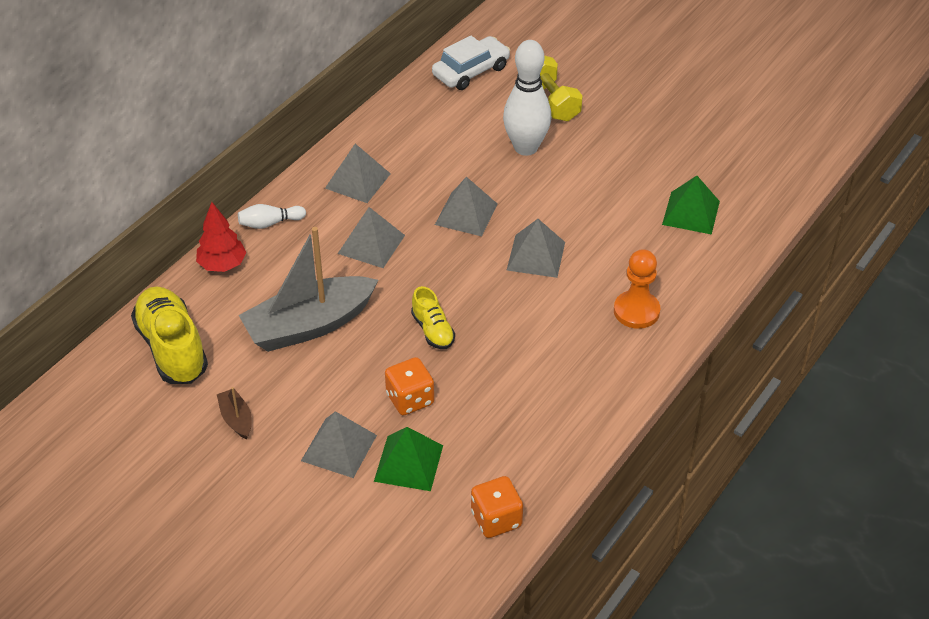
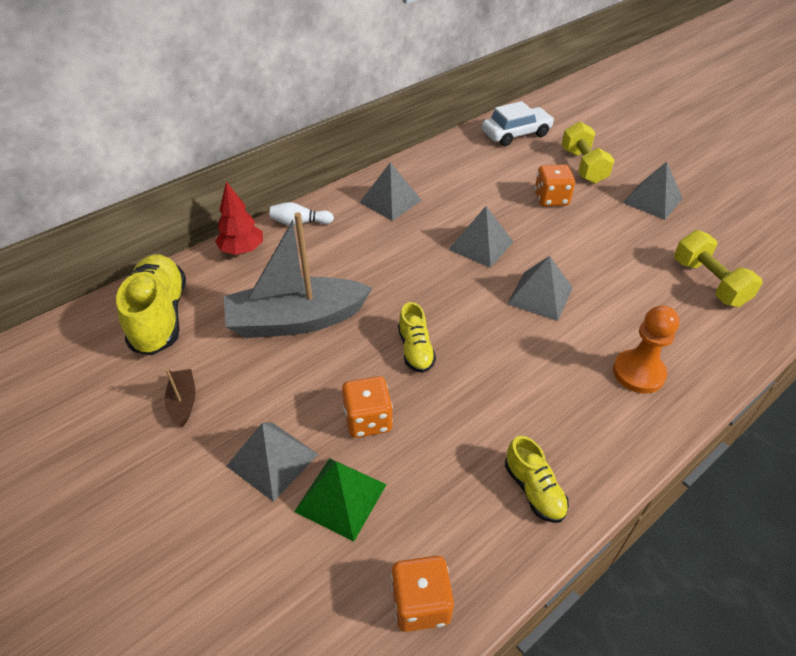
camera: 15 degrees right, 0 degrees up
grey pyramid [338,207,405,268] -> grey pyramid moved to [623,162,683,220]
white bowling pin [503,40,551,156] -> orange dice [535,164,575,207]
green pyramid [662,176,720,235] -> yellow dumbbell [674,230,762,307]
none -> yellow shoe [505,436,569,523]

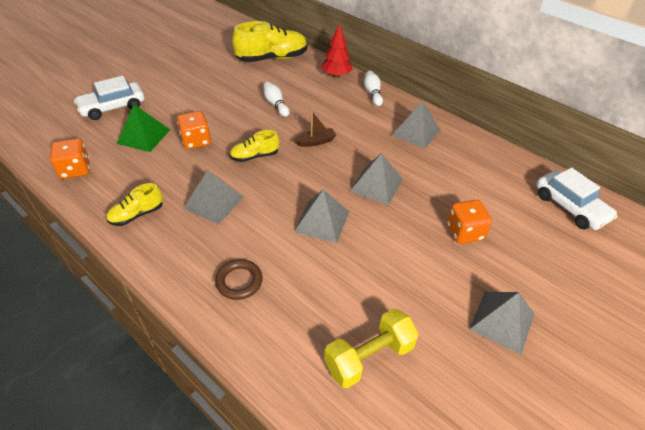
camera: 80 degrees right, 0 degrees up
brown boat [165,369,196,427] -> brown boat moved to [294,111,336,147]
grey boat [224,212,372,338] -> white bowling pin [263,82,290,117]
grey pyramid [227,422,318,502] -> grey pyramid moved to [183,170,244,225]
yellow dumbbell [561,122,614,184] -> none
orange pawn [613,305,679,394] -> brown ring [215,259,263,300]
none -> white car [74,76,145,120]

